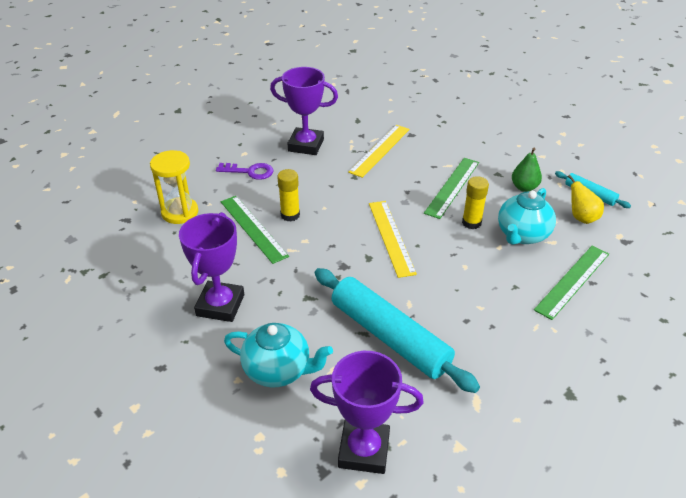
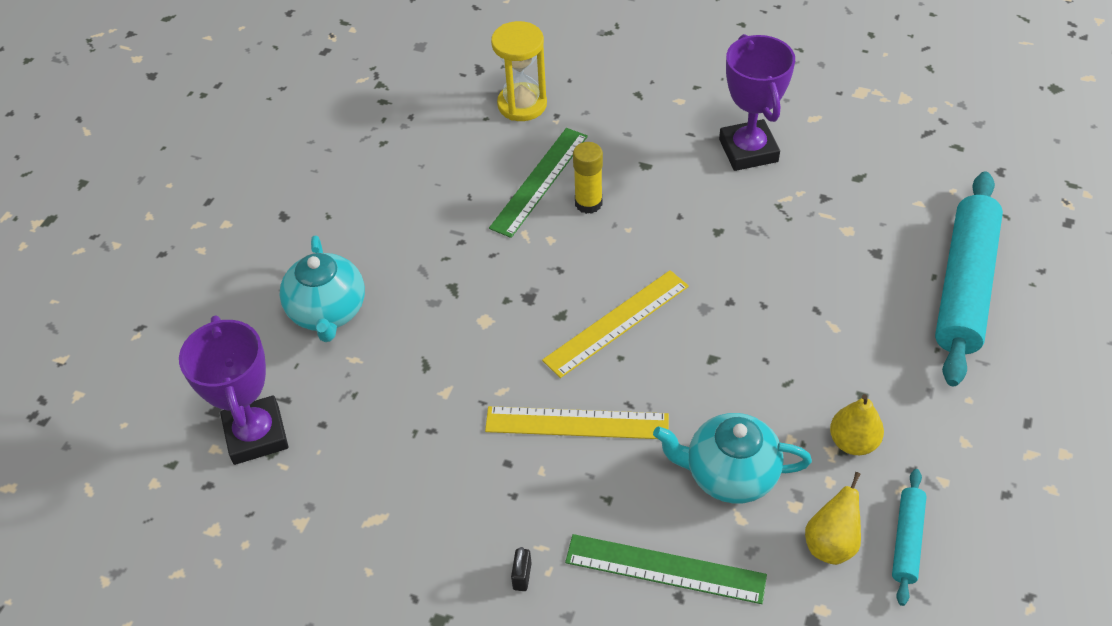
camera: 65 degrees right, 10 degrees up
purple trophy [179,212,244,322] -> none
purple key [216,163,273,180] -> none
turquoise rolling pin [315,268,480,393] -> turquoise rolling pin moved to [935,172,1003,386]
yellow ruler [348,125,410,178] -> yellow ruler moved to [485,406,669,439]
green ruler [424,158,479,219] -> none
yellow glue stick [462,176,489,229] -> none
green pear [512,148,542,192] -> yellow pear [830,394,884,455]
none -> black padlock [511,547,532,591]

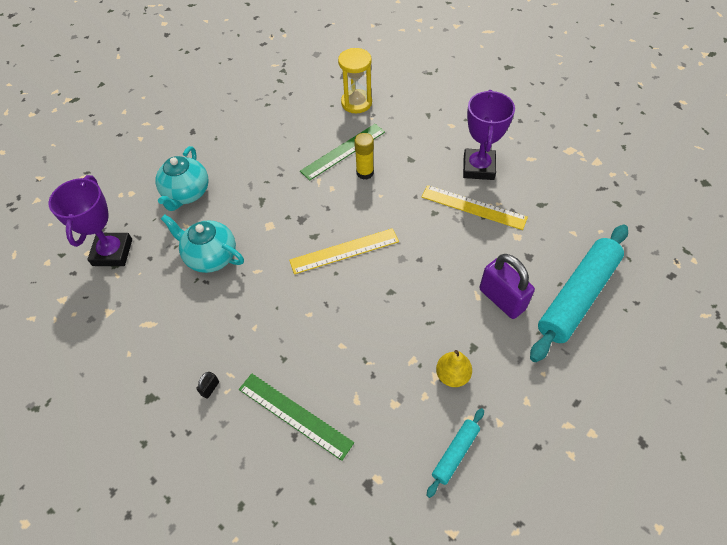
camera: 20 degrees right, 5 degrees up
yellow ruler [485,406,669,439] -> yellow ruler moved to [422,185,528,230]
turquoise teapot [653,413,812,504] -> turquoise teapot moved to [161,214,244,273]
yellow pear [805,472,861,565] -> none
none -> purple padlock [479,254,535,319]

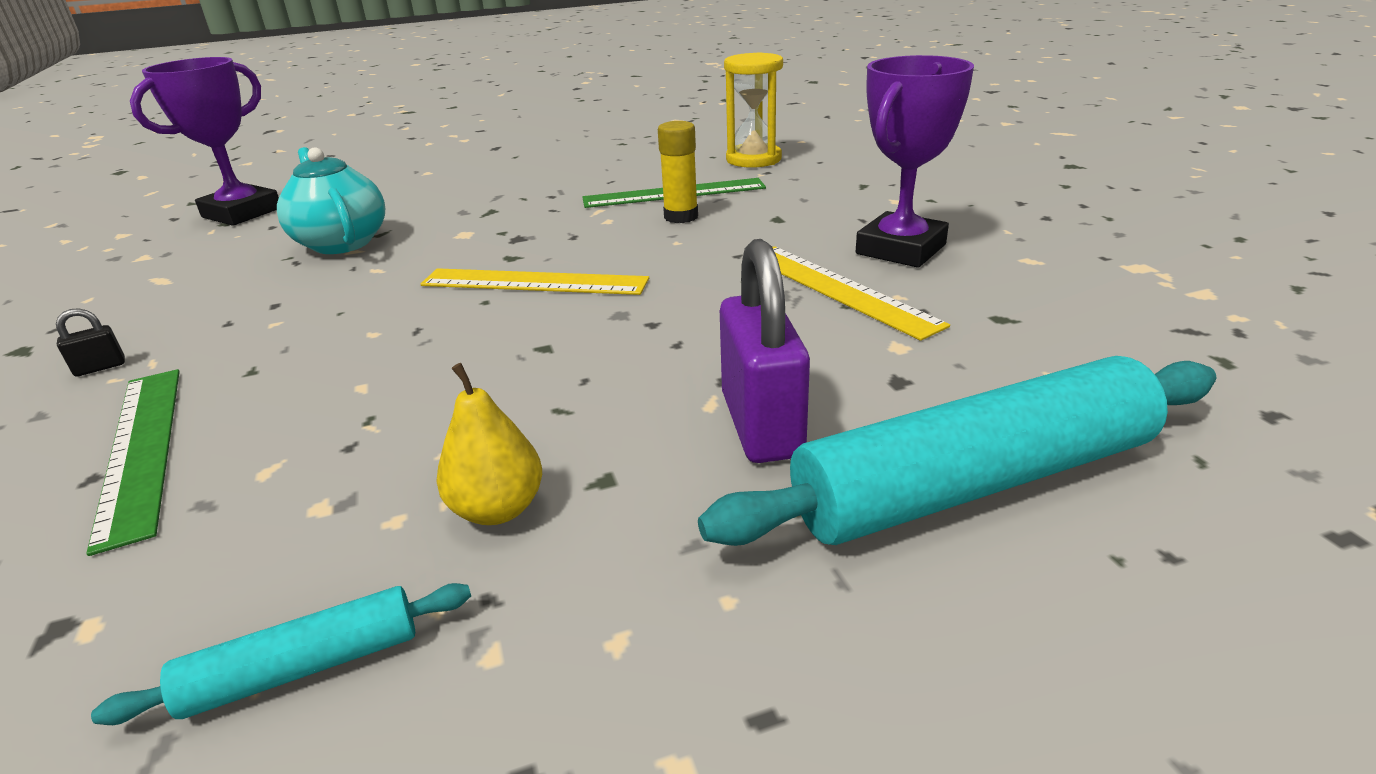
camera: 30 degrees right, 25 degrees down
turquoise teapot [156,146,208,211] -> none

